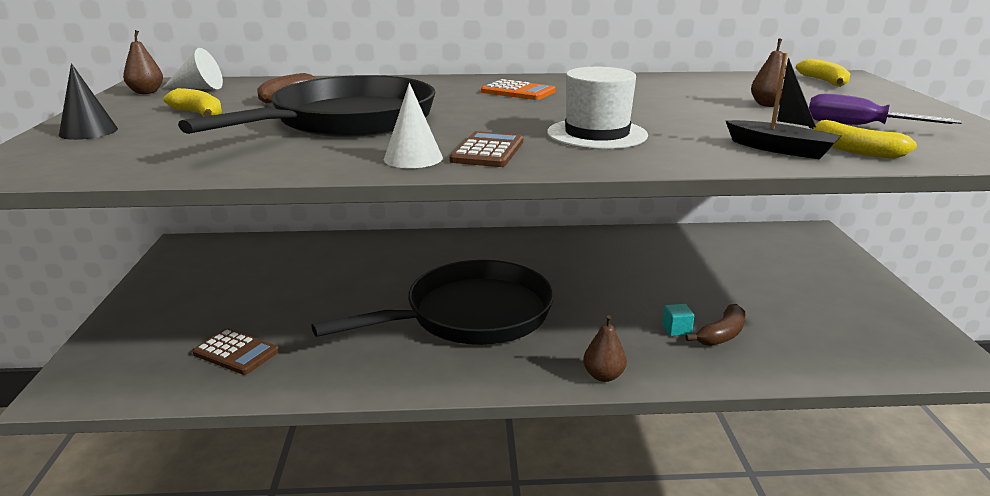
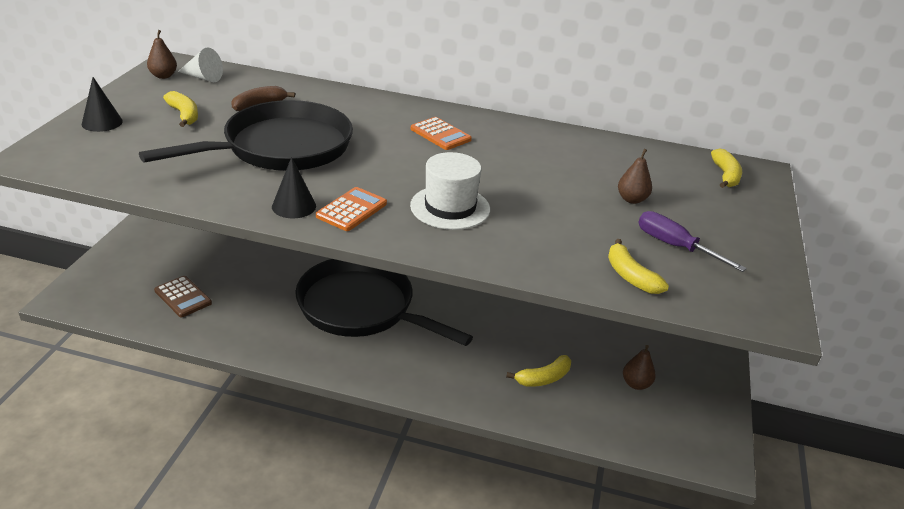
camera: 15 degrees right, 10 degrees up
black pan [311,260,554,345] -> black pan turned 135 degrees counterclockwise [295,259,473,346]
white cone [384,83,443,168] -> black cone [272,157,316,218]
brown calculator [449,131,523,167] -> orange calculator [316,187,387,231]
brown pear [583,315,627,382] -> brown pear moved to [623,345,656,390]
turquoise cube [662,304,694,336] -> none
brown banana [685,304,745,346] -> yellow banana [506,355,571,387]
black boat [726,53,842,159] -> none

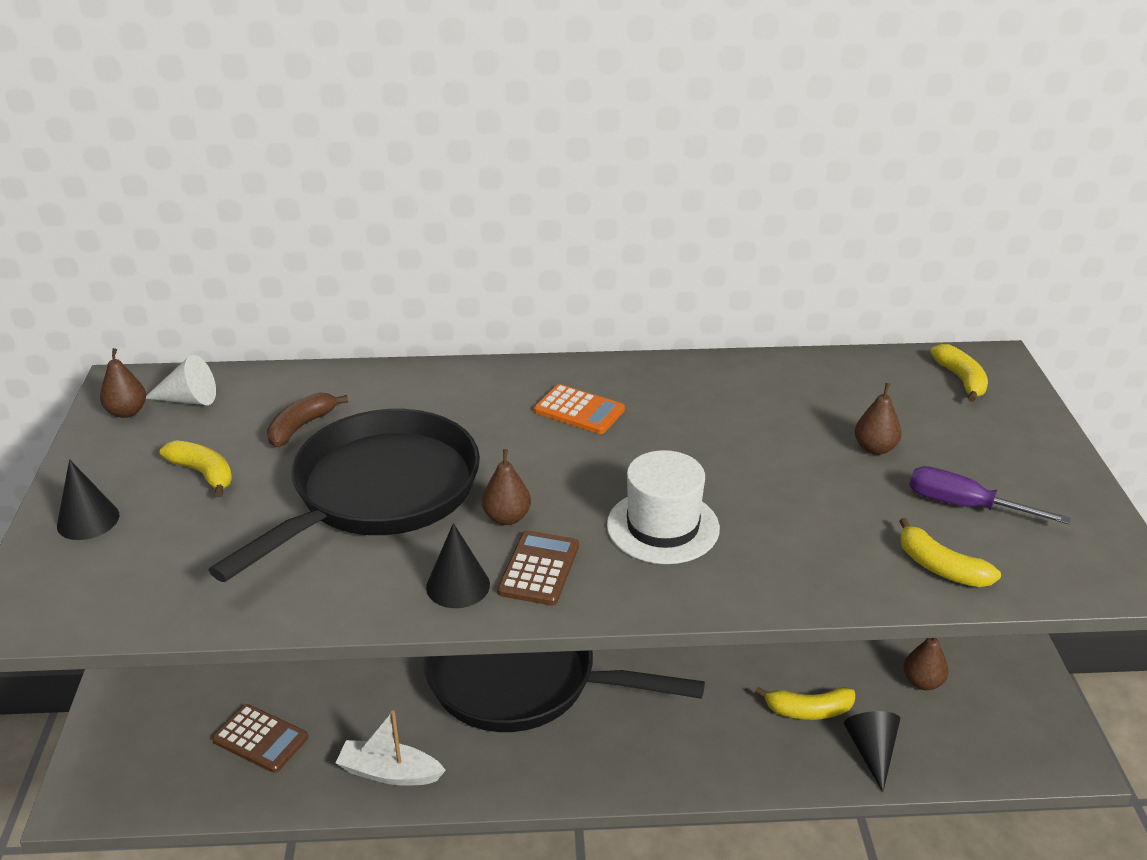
camera: 15 degrees left, 0 degrees up
orange calculator [316,187,387,231] -> brown calculator [497,530,579,606]
yellow banana [506,355,571,387] -> yellow banana turned 45 degrees clockwise [755,687,855,720]
none -> white boat [336,710,446,786]
none -> brown pear [482,449,531,525]
none -> black cone [844,711,900,792]

